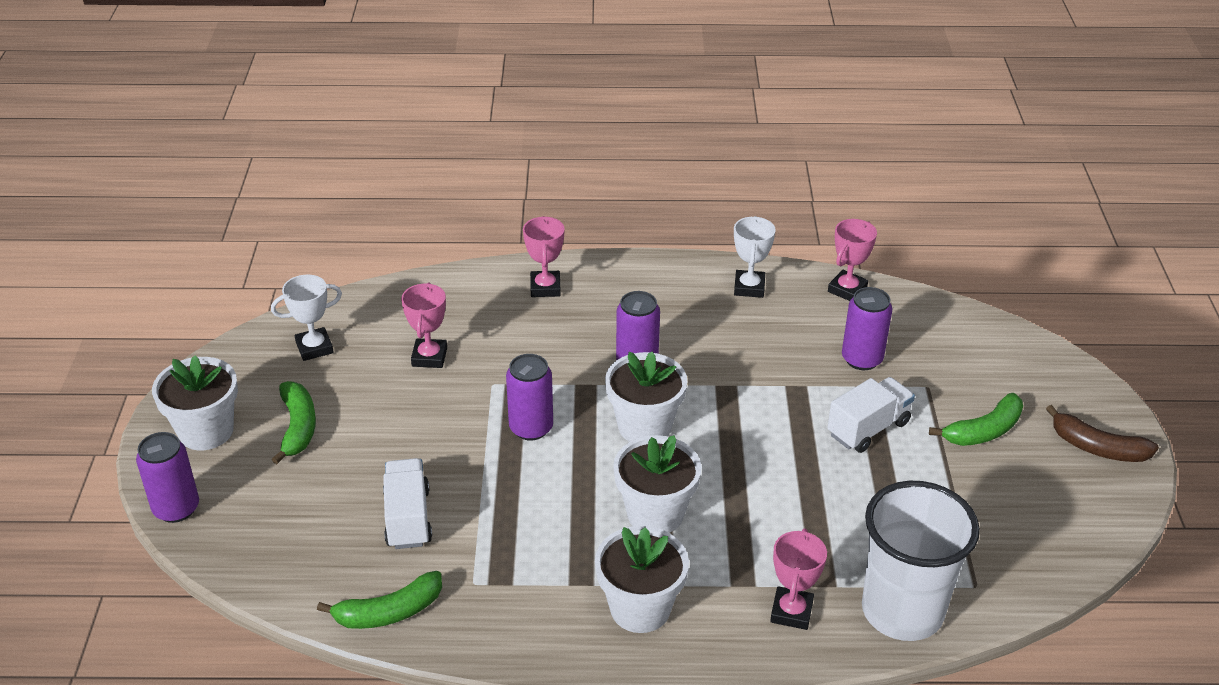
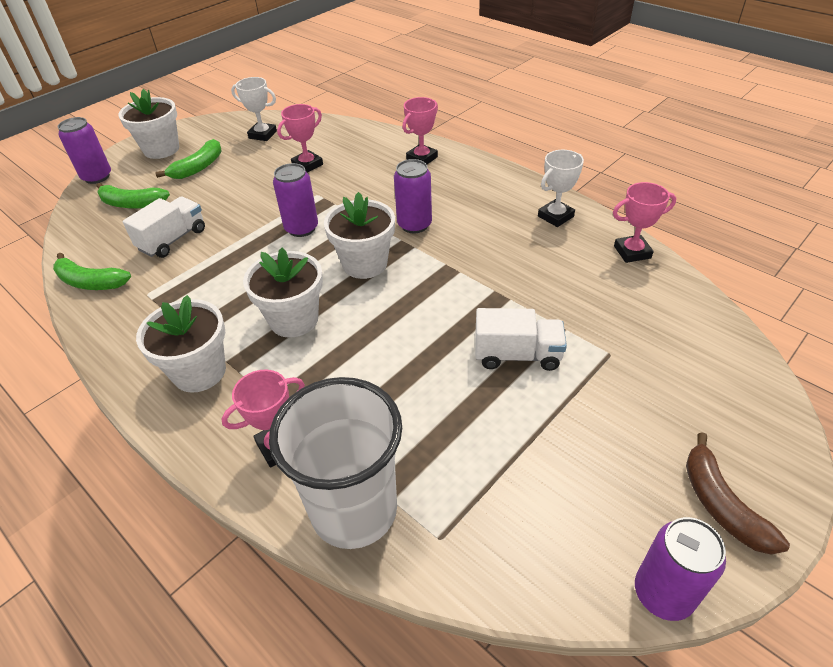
camera: 45 degrees right, 5 degrees up
purple can [842,287,892,370] -> purple can moved to [635,517,726,621]
green banana [929,393,1023,446] -> green banana moved to [96,183,170,209]

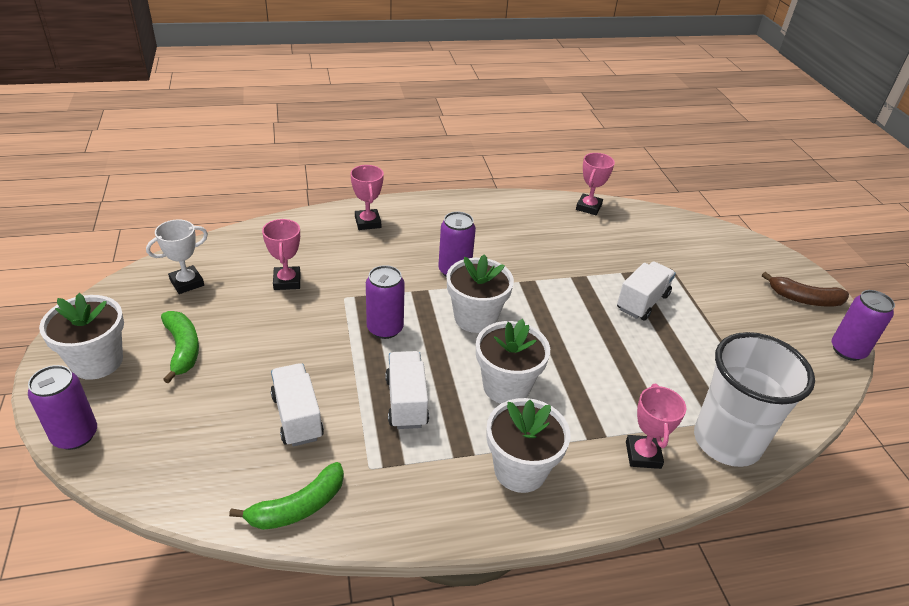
camera: 60 degrees left, 5 degrees down
green banana [96,183,170,209] -> none
white trophy [538,150,584,227] -> none
none -> white truck [385,351,429,429]

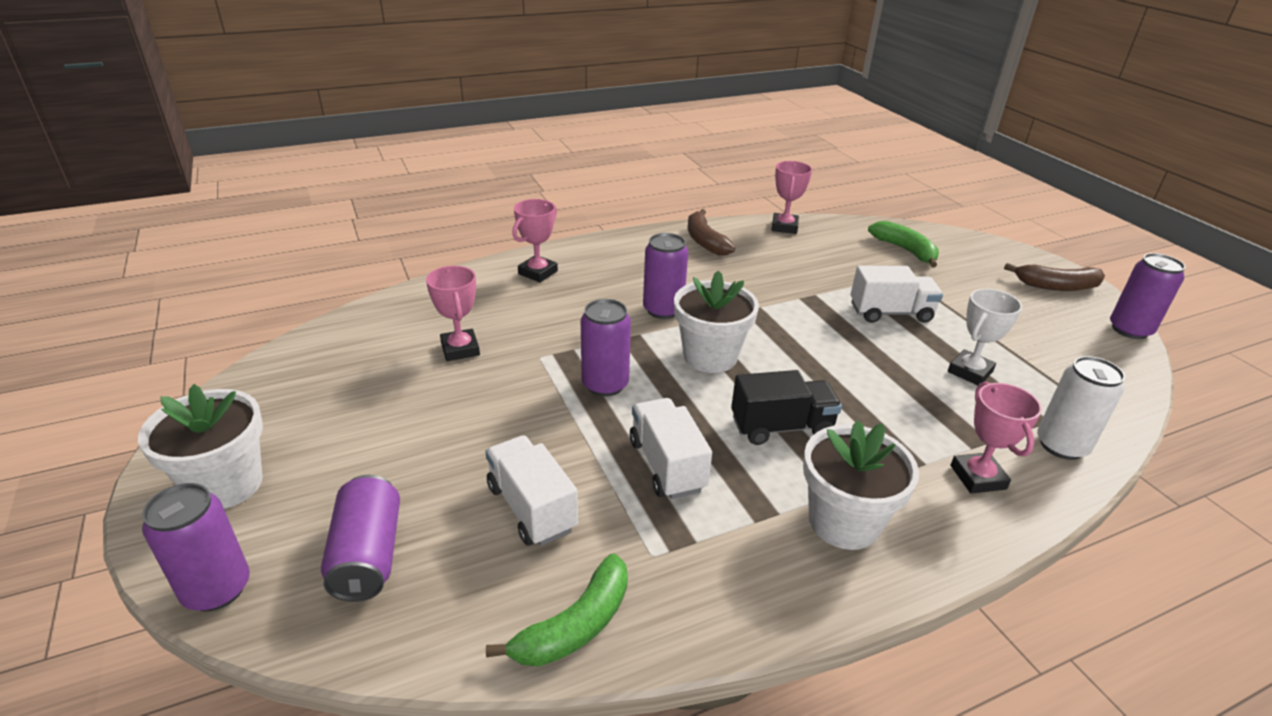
camera: 10 degrees left, 5 degrees down
white trophy [146,220,208,294] -> white trophy moved to [948,289,1022,385]
green banana [161,311,199,384] -> green banana moved to [868,221,939,268]
pink trophy [350,165,384,230] -> pink trophy turned 60 degrees clockwise [512,199,558,282]
white flower pot [476,319,550,404] -> black truck [731,370,842,445]
white truck [617,261,676,320] -> white truck turned 60 degrees clockwise [851,266,943,323]
white cup [694,332,815,467] -> white can [1037,356,1125,460]
none -> purple can [321,475,400,602]
none -> brown banana [688,209,735,255]

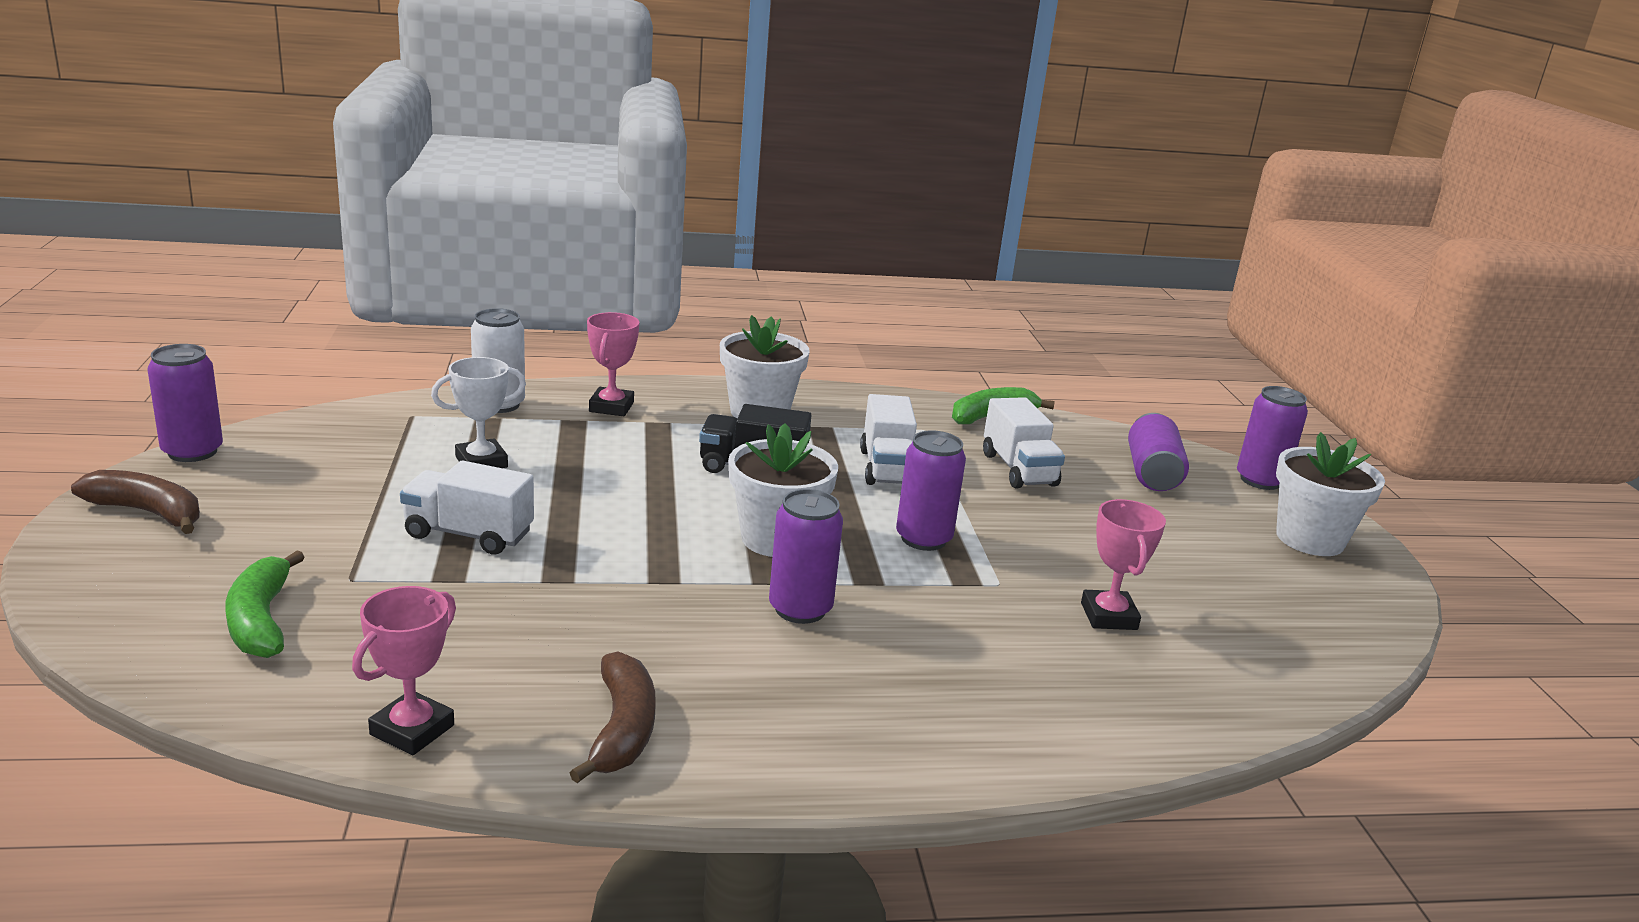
camera: 165 degrees left, 10 degrees down
pink trophy [512,199,558,282] -> none

